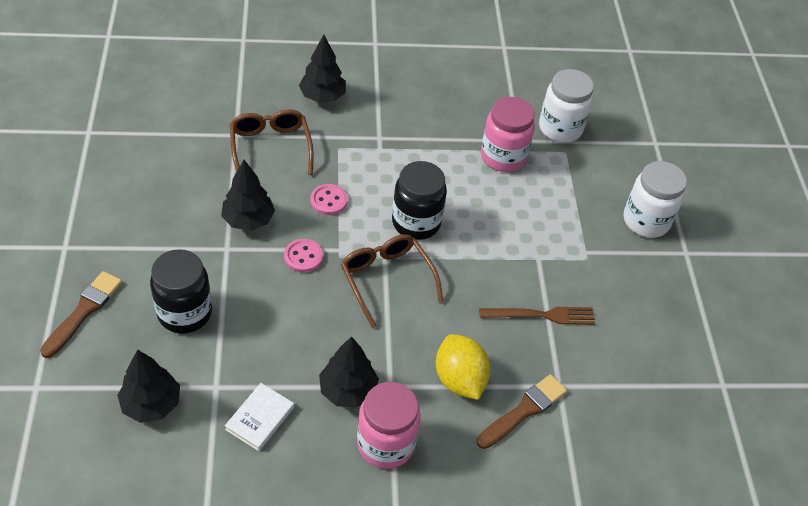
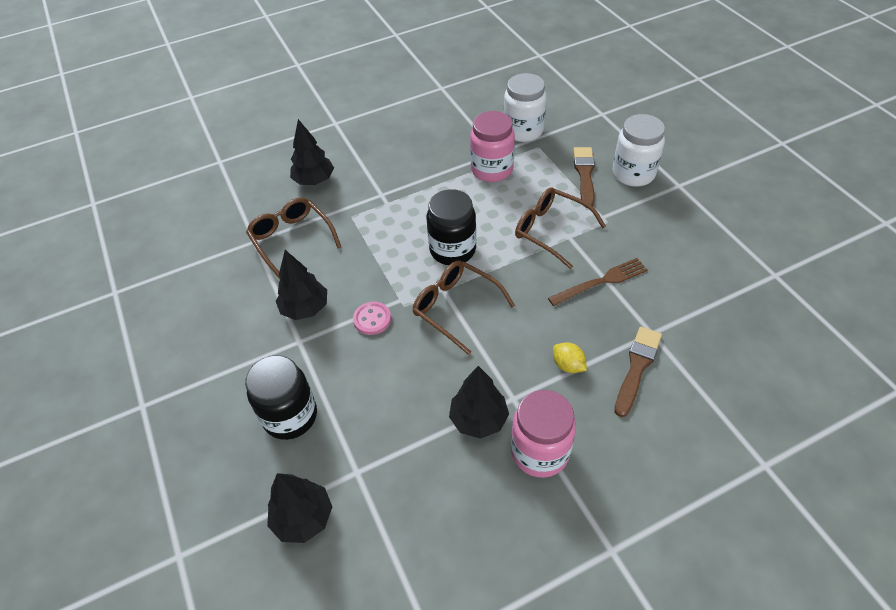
camera: 15 degrees left, 0 degrees up
brown brush [40,271,122,358] -> brown brush moved to [573,147,595,208]
white book [225,383,294,451] -> none
pink button [310,184,348,215] -> none
yellow lemon [436,334,490,400] -> yellow lemon [553,342,587,373], size x0.56
none -> brown glasses [515,187,606,269]

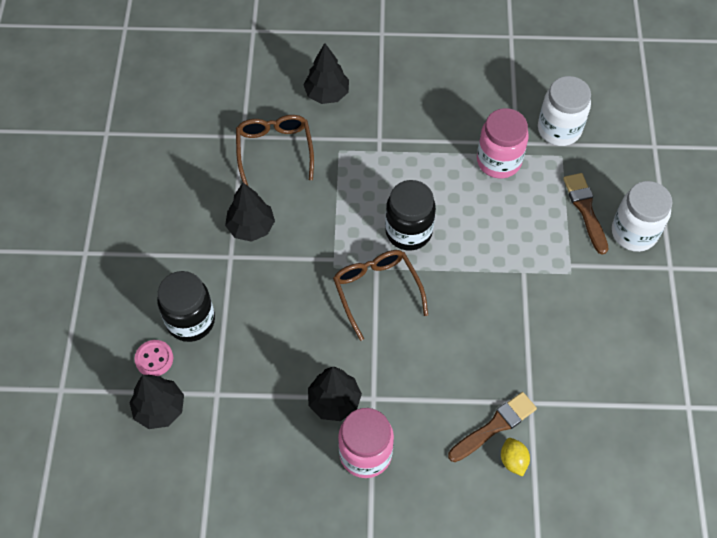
camera: 25 degrees right, 10 degrees up
pink button [353,302,391,335] -> pink button moved to [134,340,173,376]
brown glasses [515,187,606,269] -> none
brown fork [548,258,648,306] -> none
yellow lemon [553,342,587,373] -> yellow lemon moved to [501,438,530,477]
brown brush [573,147,595,208] -> brown brush turned 45 degrees counterclockwise [563,173,608,255]

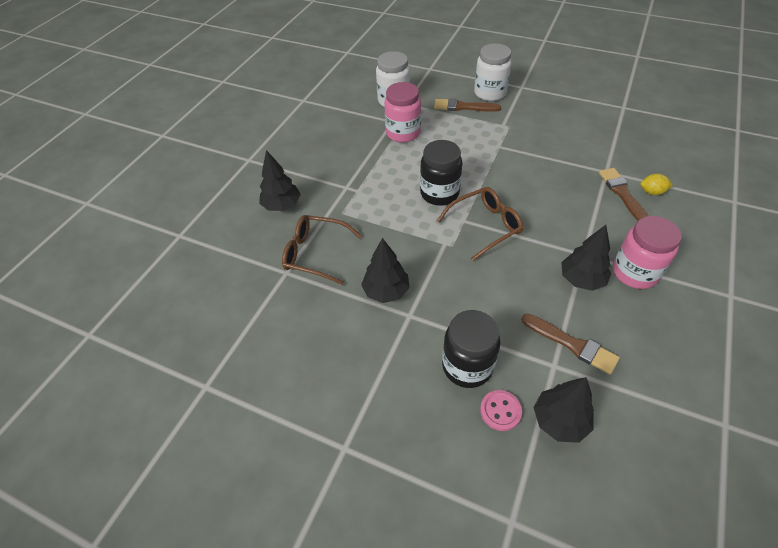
camera: 65 degrees left, 10 degrees down
brown glasses [333,250,428,341] -> brown glasses turned 150 degrees clockwise [437,187,523,261]
none -> brown brush [521,314,620,375]

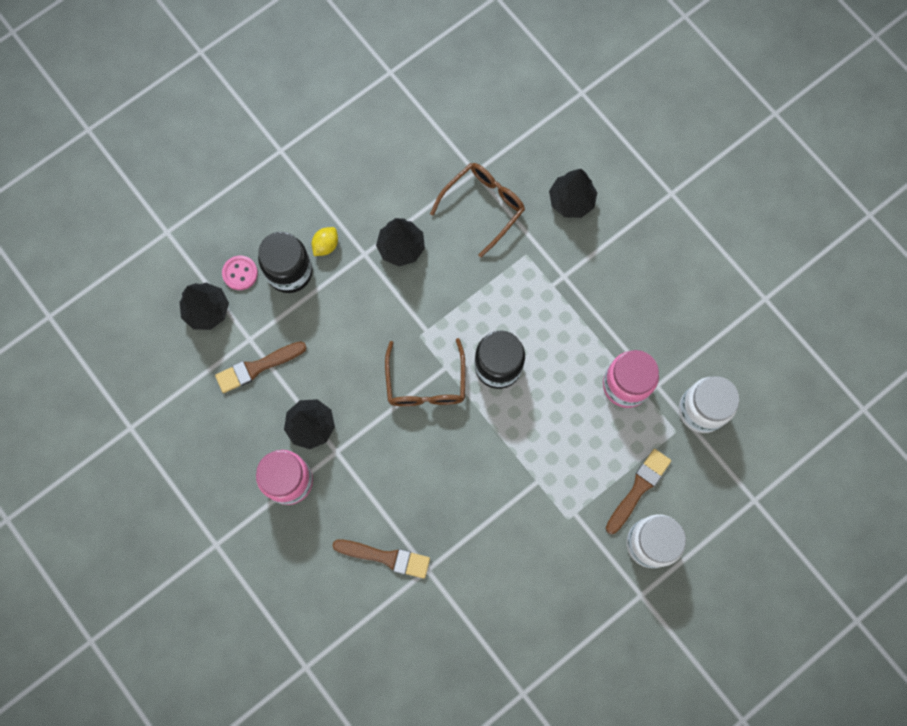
camera: 115 degrees right, 25 degrees up
yellow lemon [640,174,673,195] -> yellow lemon moved to [312,227,338,256]

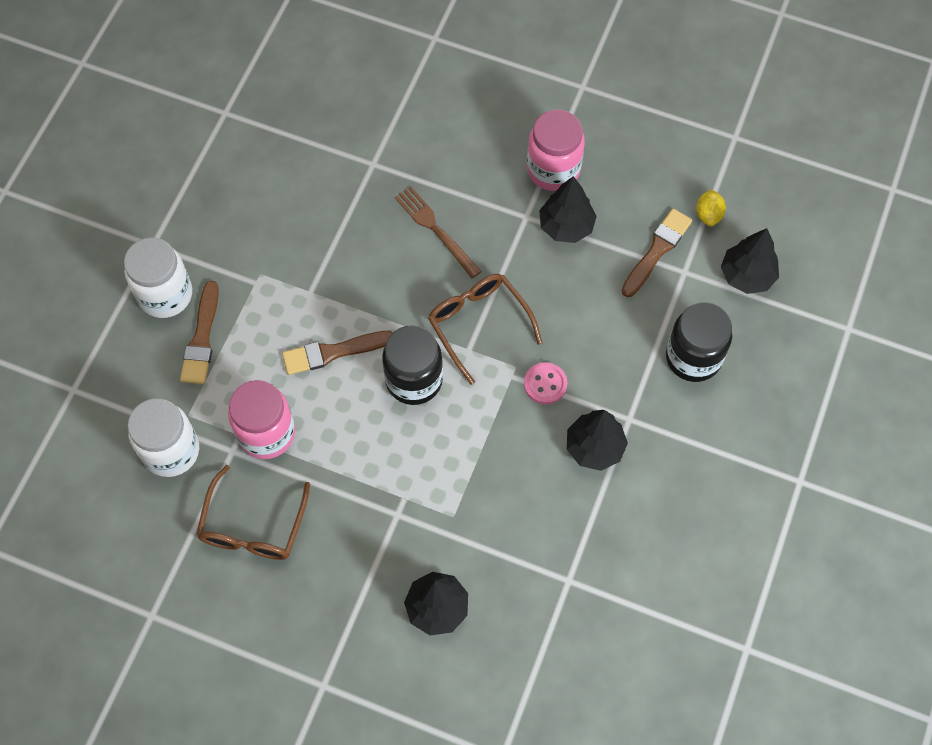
camera: 150 degrees right, 10 degrees down
pink button [222,256,258,290] -> pink button moved to [524,362,567,404]
yellow lemon [312,227,338,256] -> yellow lemon moved to [696,189,726,226]
brown brush [332,539,430,579] -> brown brush moved to [282,331,393,375]
brown glasses [430,163,525,257] -> brown glasses moved to [196,465,310,560]
none -> brown fork [395,187,482,278]

